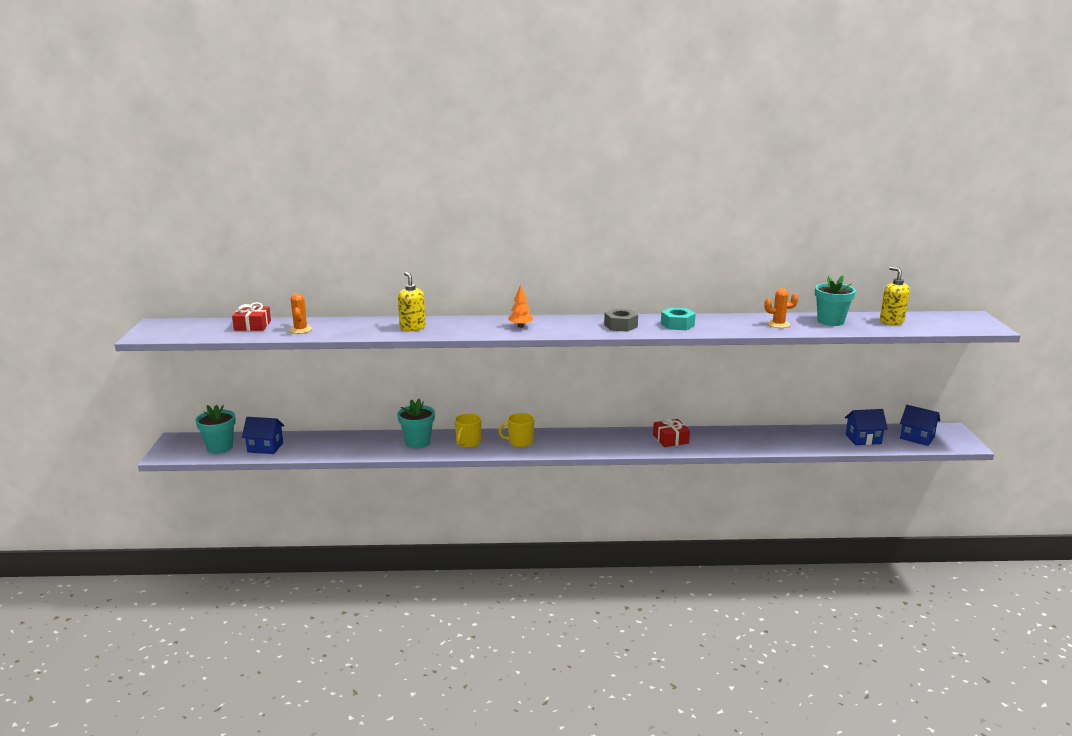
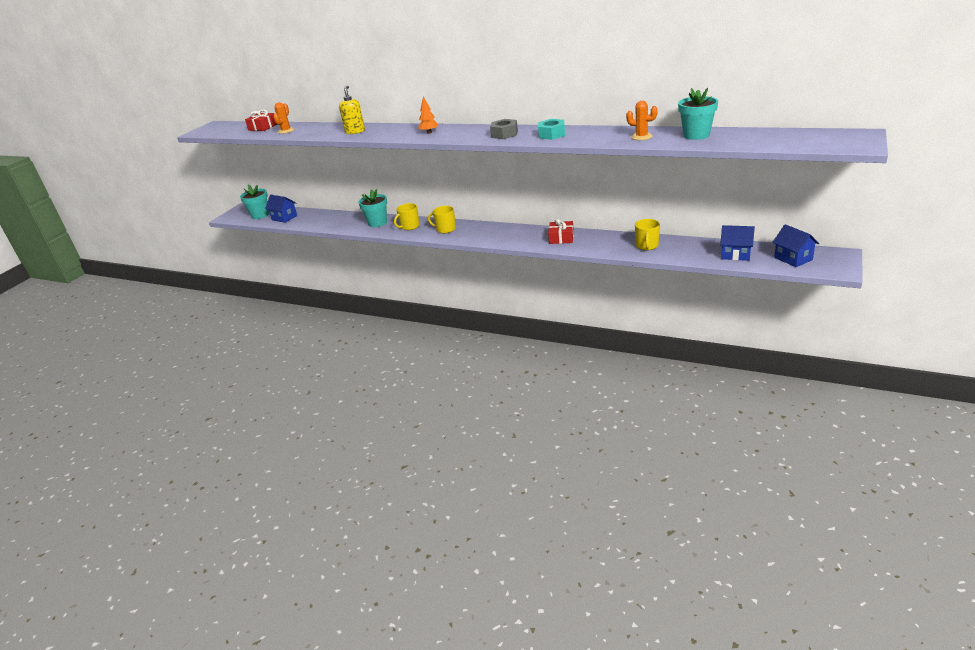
camera: 30 degrees right, 10 degrees up
yellow soap dispenser [880,267,910,325] -> none
none -> yellow mug [635,219,660,250]

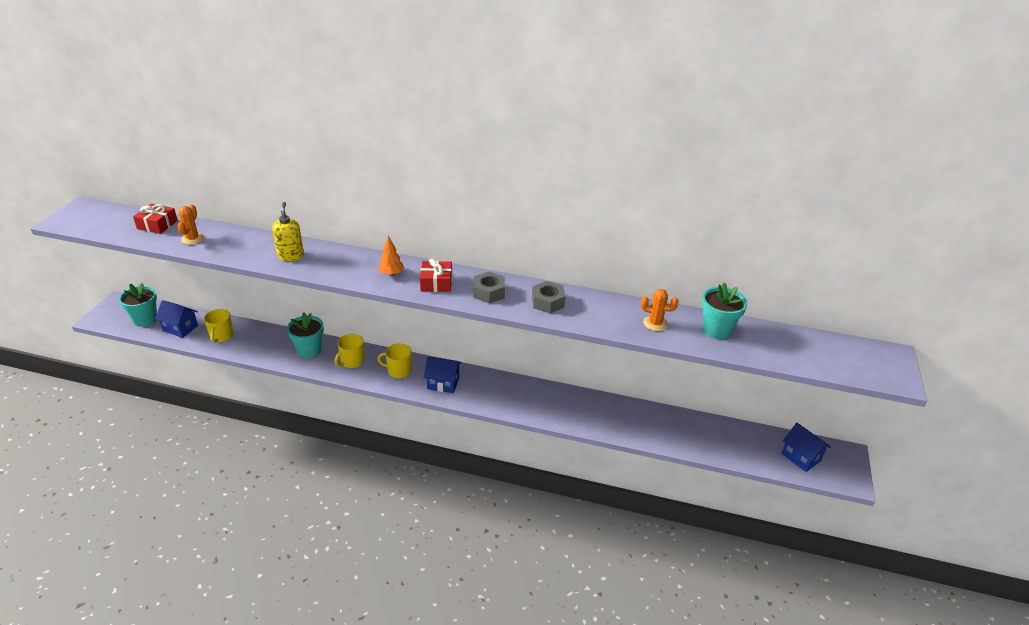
camera: 15 degrees left, 5 degrees up
turquoise nut [538,119,565,140] -> grey nut [532,281,566,313]
red gift [548,219,574,244] -> red gift moved to [420,259,452,292]
yellow mug [635,219,660,250] -> yellow mug moved to [204,309,234,343]
blue house [720,225,755,261] -> blue house moved to [424,357,462,393]

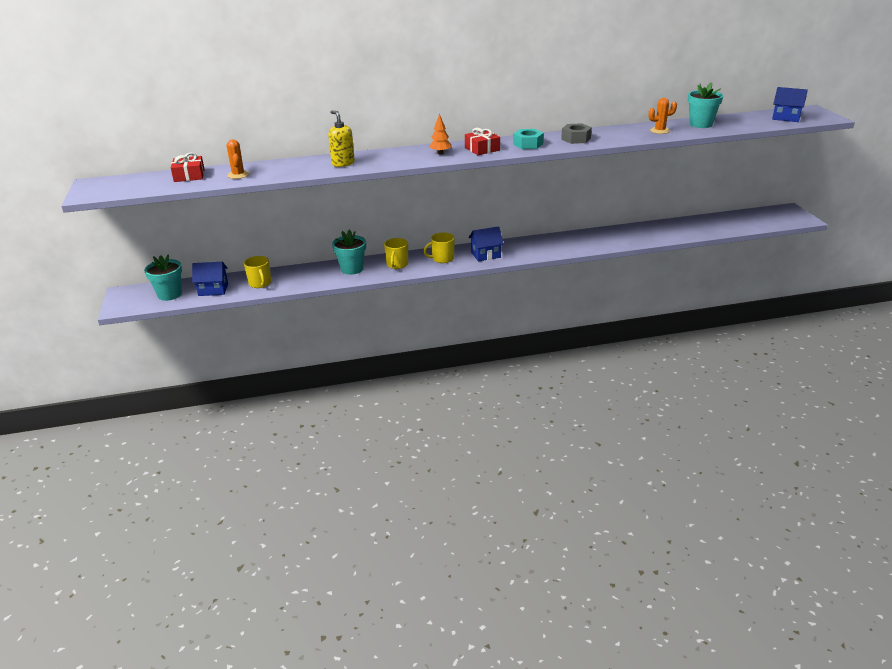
camera: 25 degrees left, 5 degrees down
grey nut [474,271,505,303] -> turquoise nut [513,129,544,149]
blue house [781,423,831,472] -> blue house moved to [772,87,808,122]

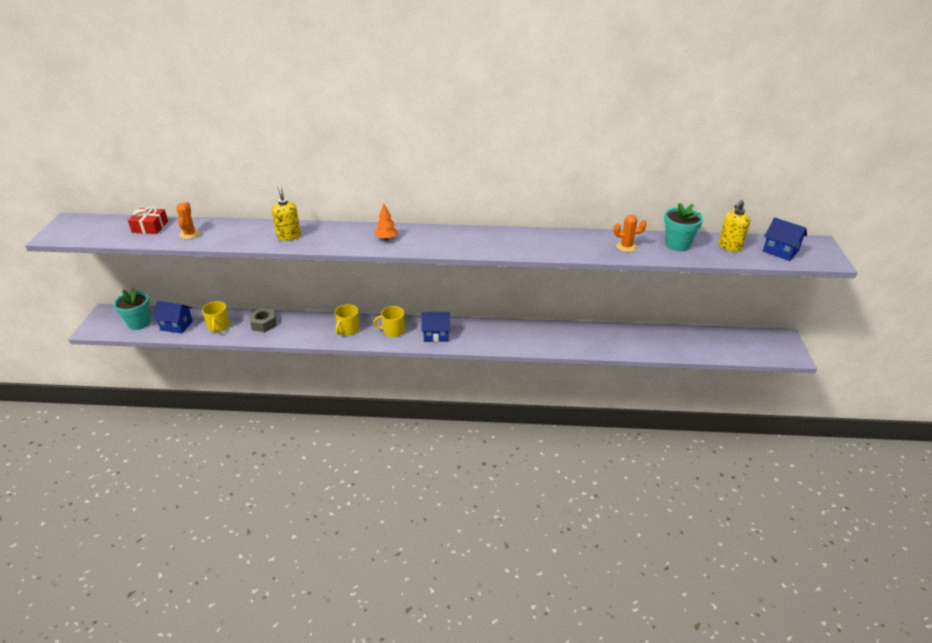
camera: 15 degrees right, 5 degrees up
turquoise flower pot [332,229,366,275] -> none
red gift [465,128,500,155] -> none
turquoise nut [513,129,544,149] -> none
grey nut [561,123,592,144] -> grey nut moved to [250,308,277,332]
none -> yellow soap dispenser [719,200,750,252]

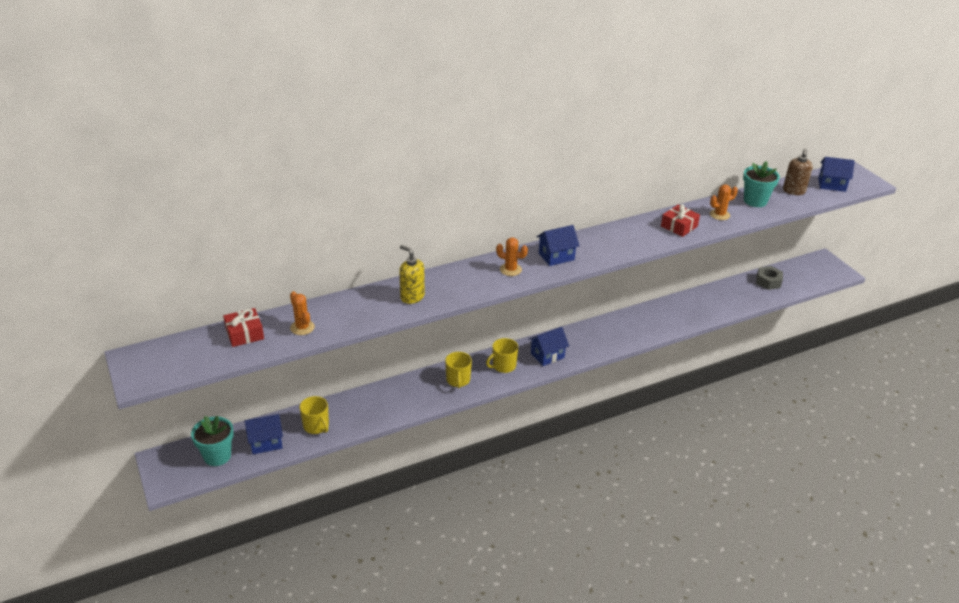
camera: 30 degrees left, 0 degrees up
grey nut [250,308,277,332] -> grey nut moved to [756,266,783,290]
orange tree [375,203,398,240] -> orange cactus [496,238,528,276]
yellow soap dispenser [719,200,750,252] -> brown soap dispenser [783,148,813,195]
none -> blue house [537,225,579,266]
none -> red gift [661,204,700,237]

